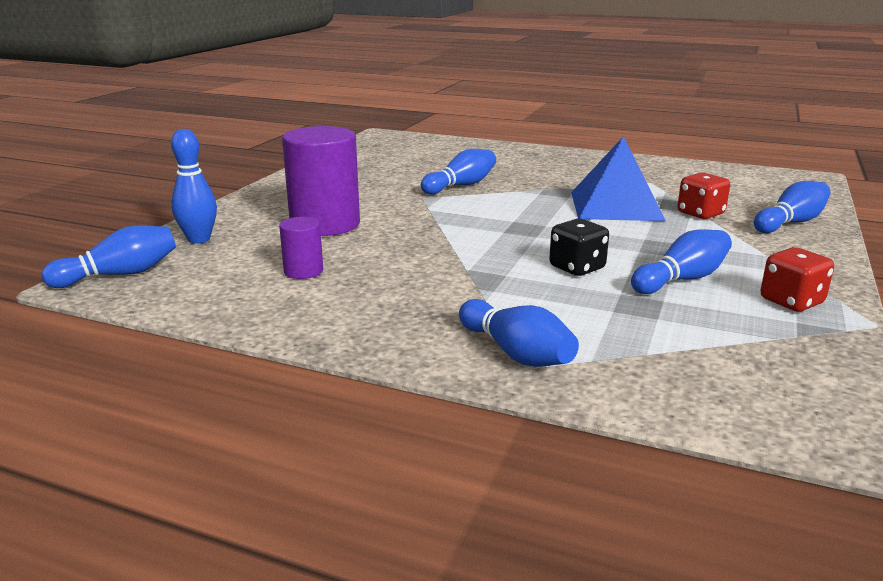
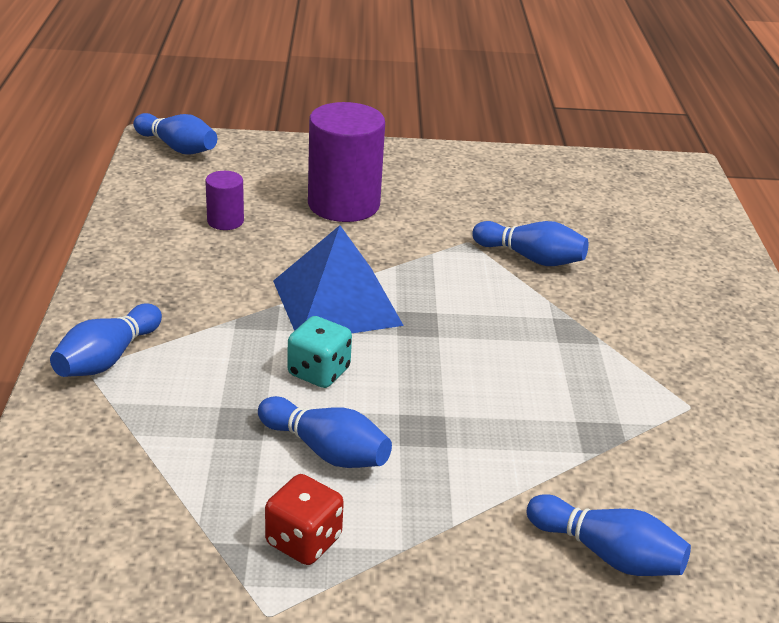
camera: 65 degrees right, 10 degrees up
blue bowling pin [171,129,217,244] -> none
black dice [549,219,609,276] -> turquoise dice [287,316,352,388]
blue pyramid [571,136,666,221] -> blue pyramid moved to [273,225,404,333]
red dice [677,172,730,219] -> none

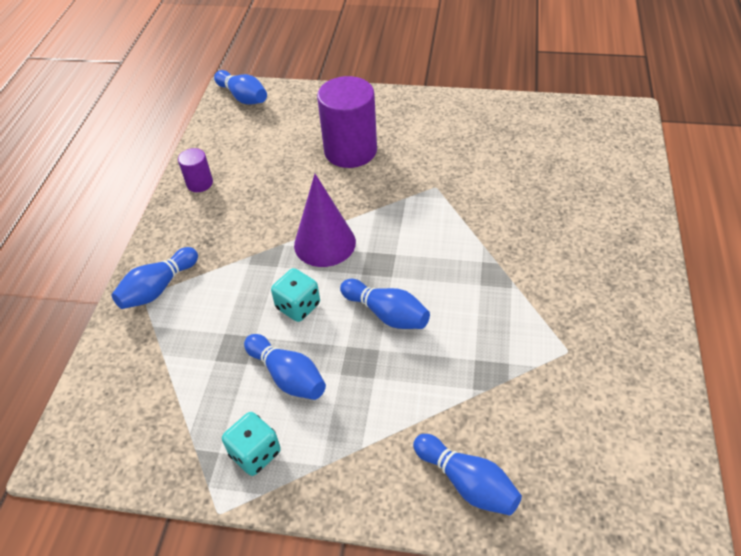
camera: 15 degrees right, 15 degrees up
purple cylinder [205,171,244,230] -> purple cylinder moved to [178,148,213,192]
red dice [265,474,344,565] -> turquoise dice [222,412,281,476]
blue pyramid [273,225,404,333] -> purple cone [294,174,356,267]
blue bowling pin [472,221,588,266] -> blue bowling pin moved to [340,279,430,329]

